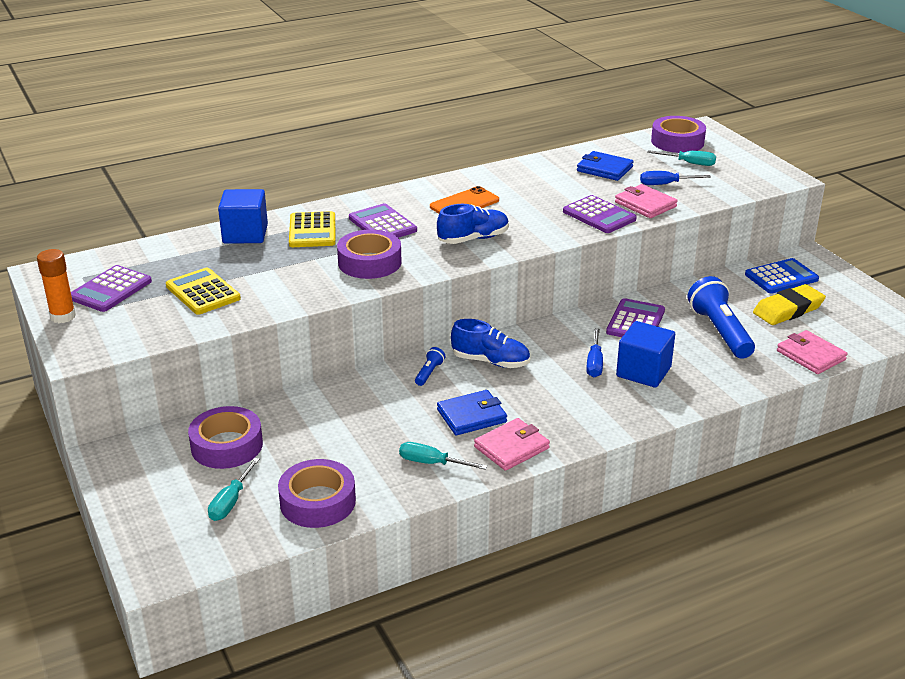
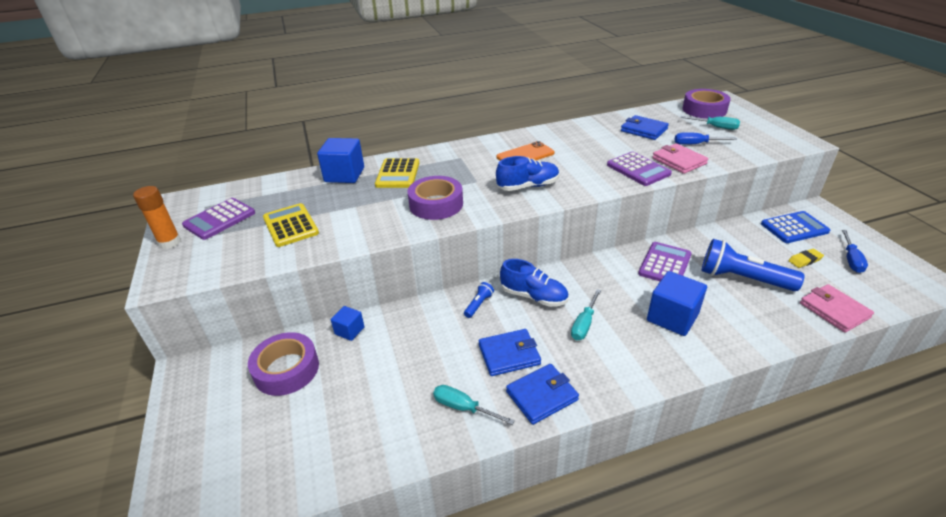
camera: 10 degrees right, 5 degrees up
turquoise screwdriver [208,458,260,521] -> turquoise screwdriver moved to [571,289,601,340]
purple tape [278,459,356,528] -> none
purple calculator [349,203,417,238] -> none
pink wallet [474,418,550,471] -> blue wallet [506,364,579,425]
blue screwdriver [586,329,603,377] -> blue screwdriver moved to [842,230,868,273]
blue flashlight [687,276,755,359] -> blue flashlight turned 60 degrees counterclockwise [702,239,805,291]
yellow eraser [753,284,826,325] -> yellow eraser [788,249,824,268], size x0.51
none -> blue cube [331,306,365,341]

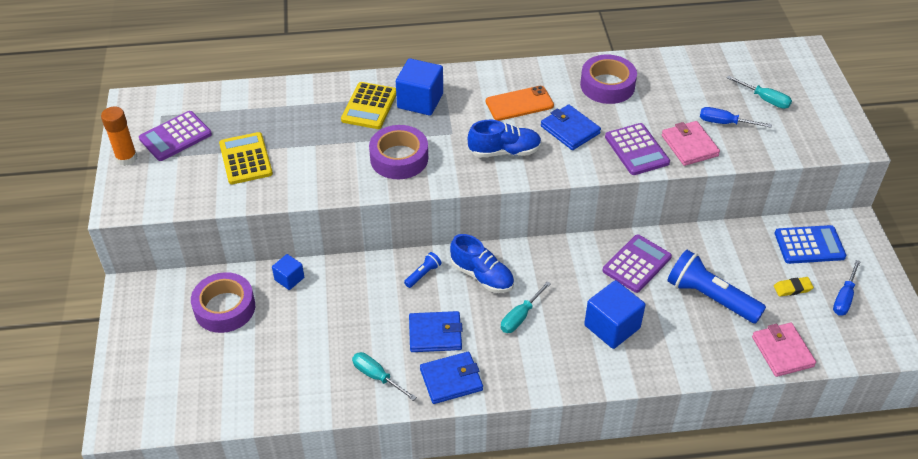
camera: 10 degrees right, 10 degrees up
blue cube [317,138,364,183] -> blue cube moved to [396,58,443,116]
blue wallet [621,115,669,140] -> blue wallet moved to [541,104,601,150]
purple tape [682,89,731,119] -> purple tape moved to [580,55,637,104]

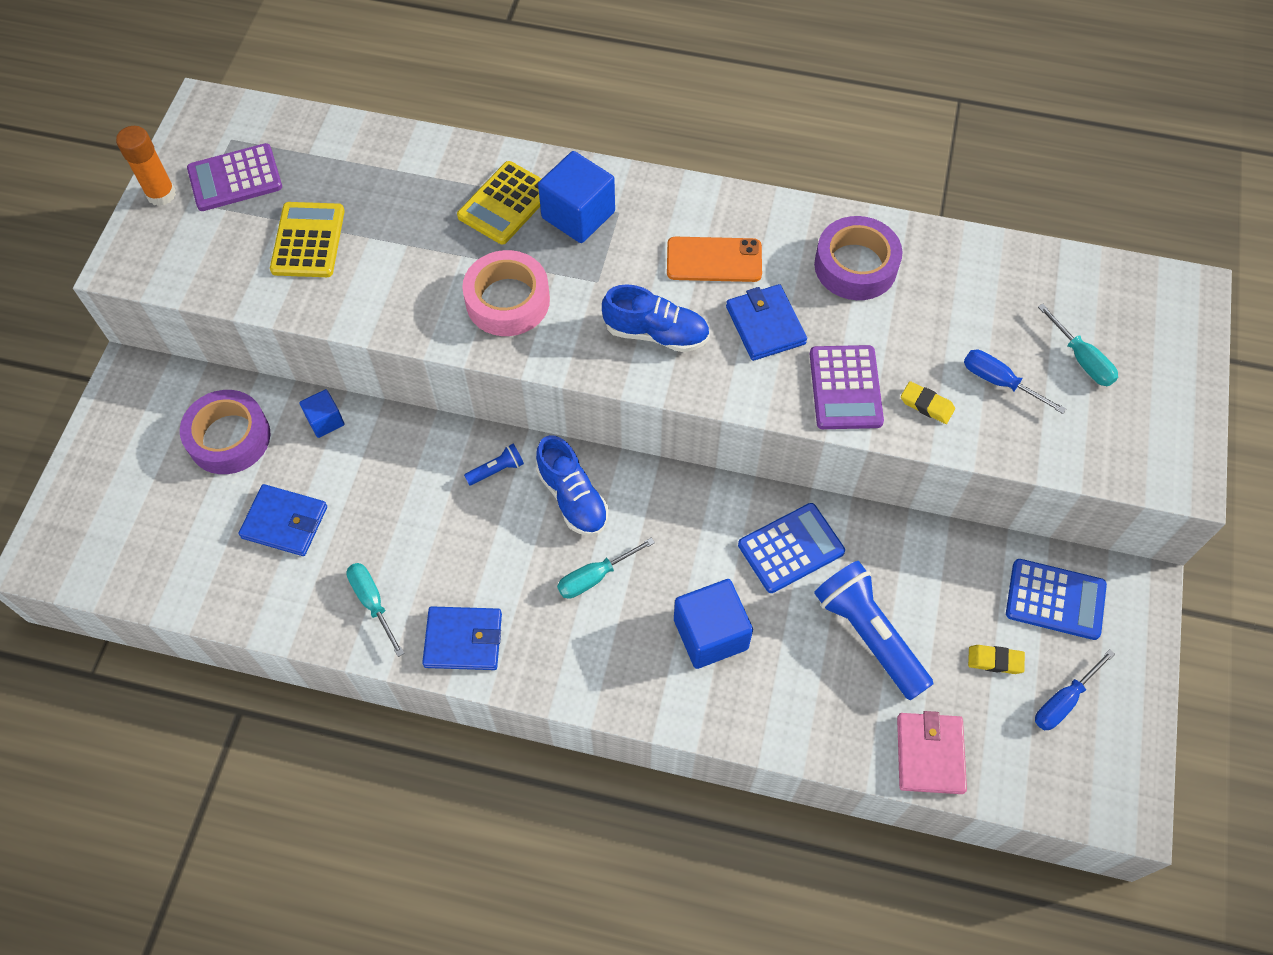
camera: 20 degrees right, 15 degrees up
purple tape [369,125,428,179] -> pink tape [462,250,550,336]
blue wallet [409,311,463,352] -> blue wallet moved to [238,484,327,556]
purple calculator [603,234,672,293] -> blue calculator [738,503,845,593]
pink wallet [662,121,720,166] -> yellow eraser [901,381,955,424]

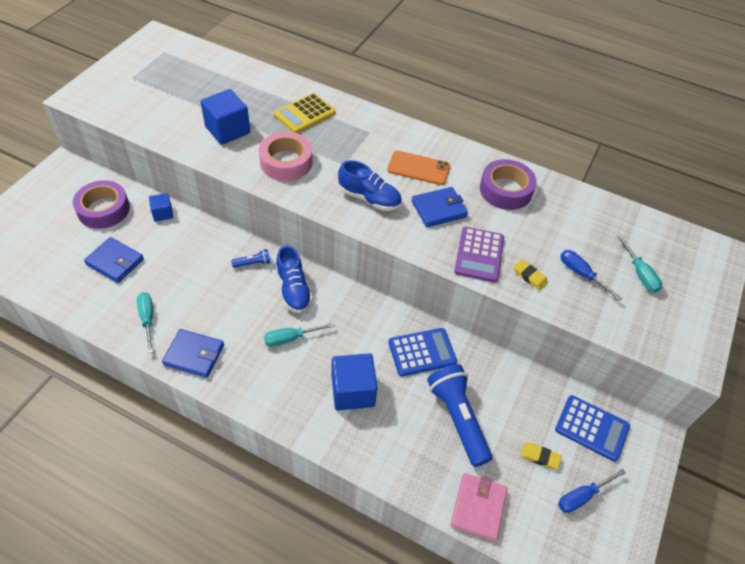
camera: 10 degrees right, 10 degrees down
orange glue stick [116,126,176,206] -> none
purple calculator [187,143,282,211] -> none
yellow calculator [270,202,345,277] -> none
blue cube [538,151,615,243] -> blue cube moved to [200,89,250,145]
blue wallet [726,284,807,361] -> blue wallet turned 75 degrees clockwise [412,187,468,227]

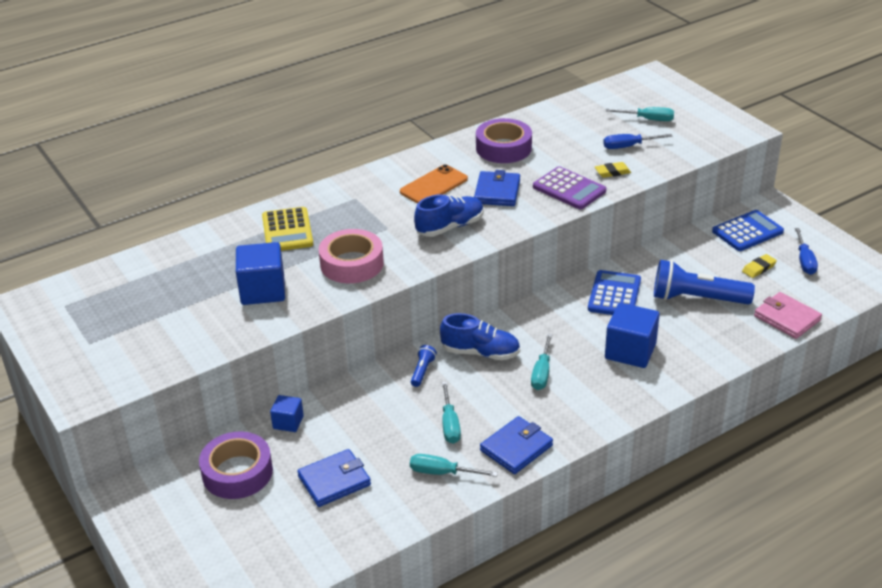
camera: 55 degrees left, 15 degrees down
none -> turquoise screwdriver [442,381,461,444]

